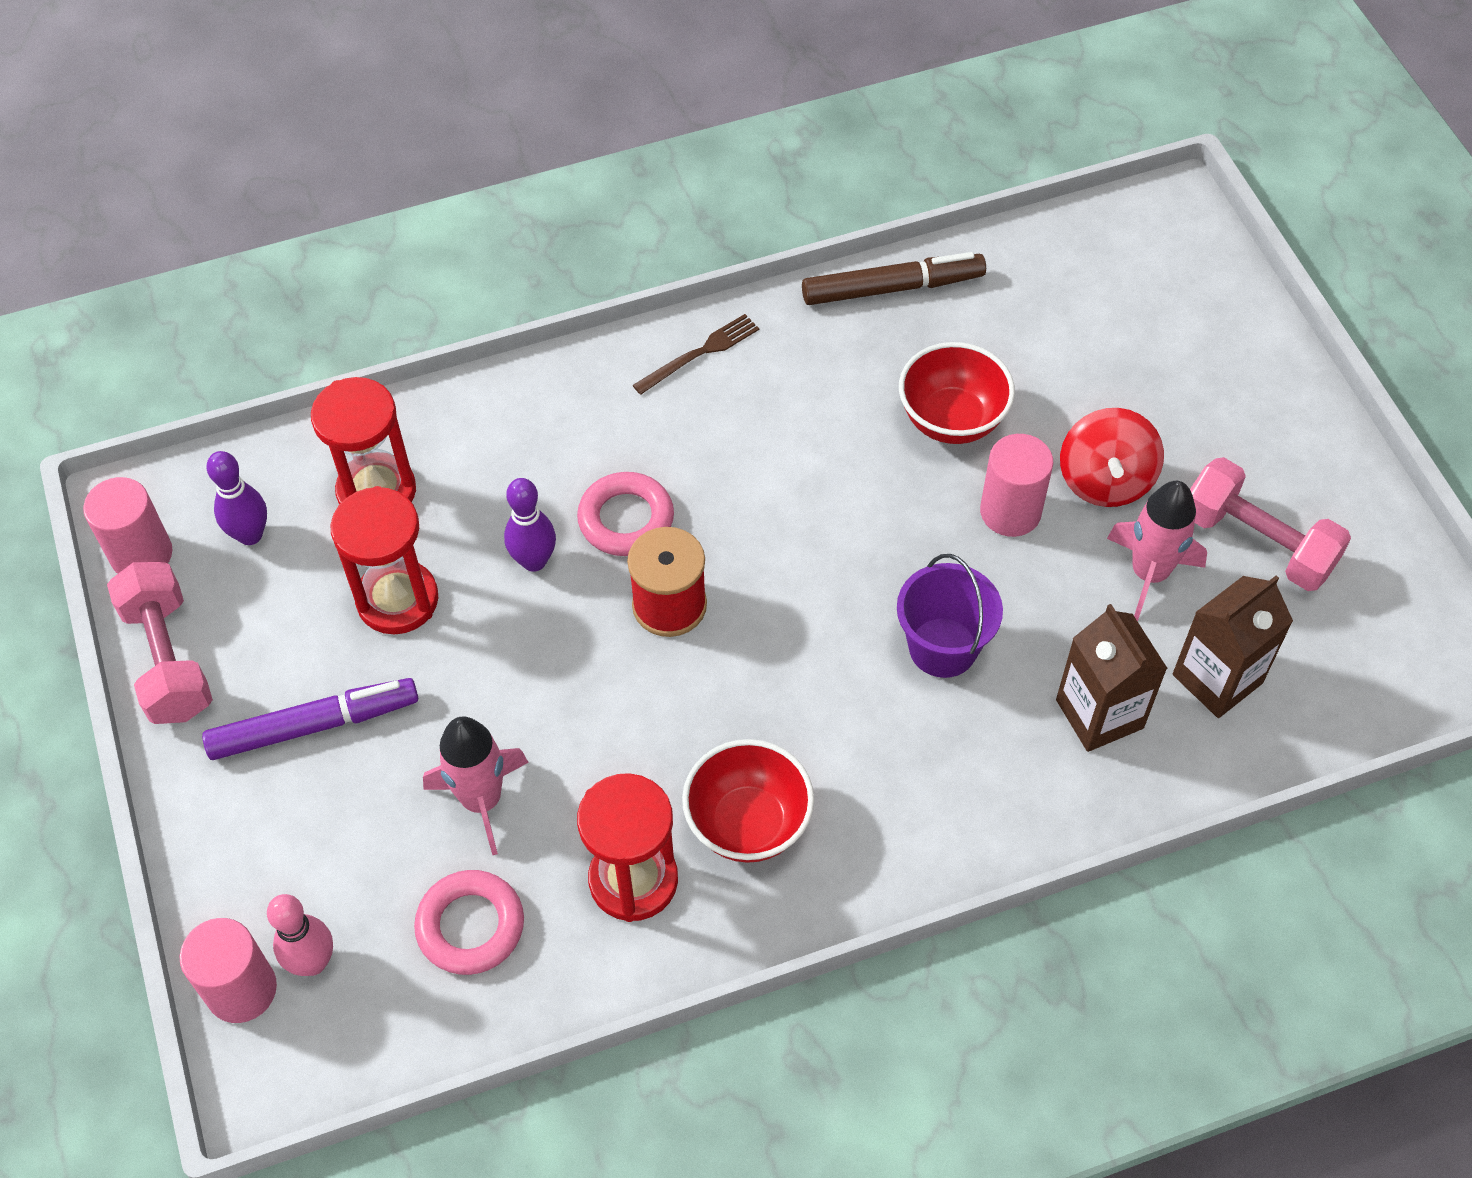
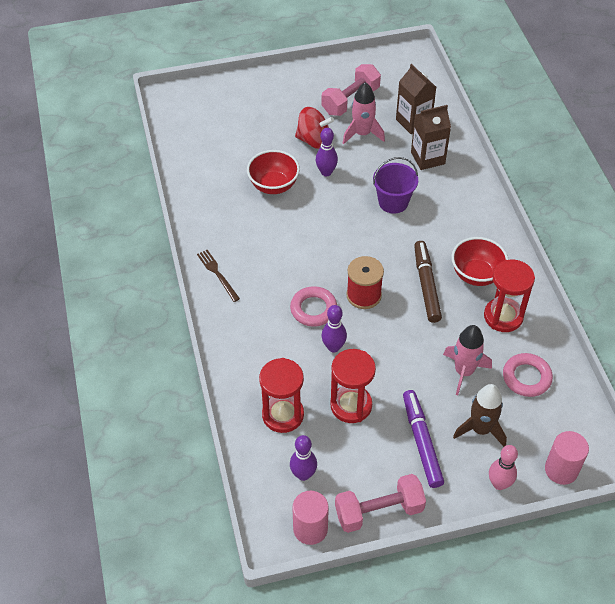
camera: 85 degrees left, 5 degrees down
pink bowling pin [267,894,333,976] -> pink bowling pin moved to [489,445,518,490]
brown marker [802,252,986,305] -> brown marker moved to [414,241,442,323]
pink cylinder [980,434,1053,537] -> purple bowling pin [316,128,338,176]
none -> brown rocket [453,384,507,447]

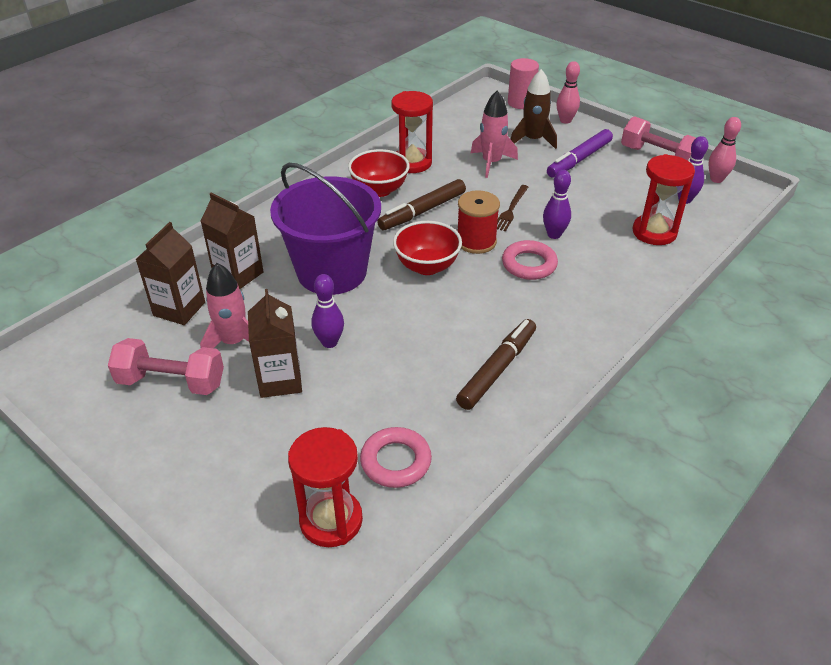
camera: 125 degrees left, 10 degrees down
brown fork [197,250,240,302] -> brown fork moved to [497,185,528,231]
red bowl [247,150,300,194] -> red bowl moved to [393,221,462,275]
pink cylinder [292,491,329,545] -> pink bowling pin [709,117,741,183]
red spinning top [295,107,334,149] -> brown carton [248,289,302,398]
red hourglass [330,349,376,423] -> red hourglass moved to [288,427,363,547]
purple bucket [373,157,418,214] -> purple bucket [270,163,381,295], size x1.81
pink ring [503,353,553,397] -> pink ring moved to [360,427,432,488]
none -> brown marker [456,319,536,410]

